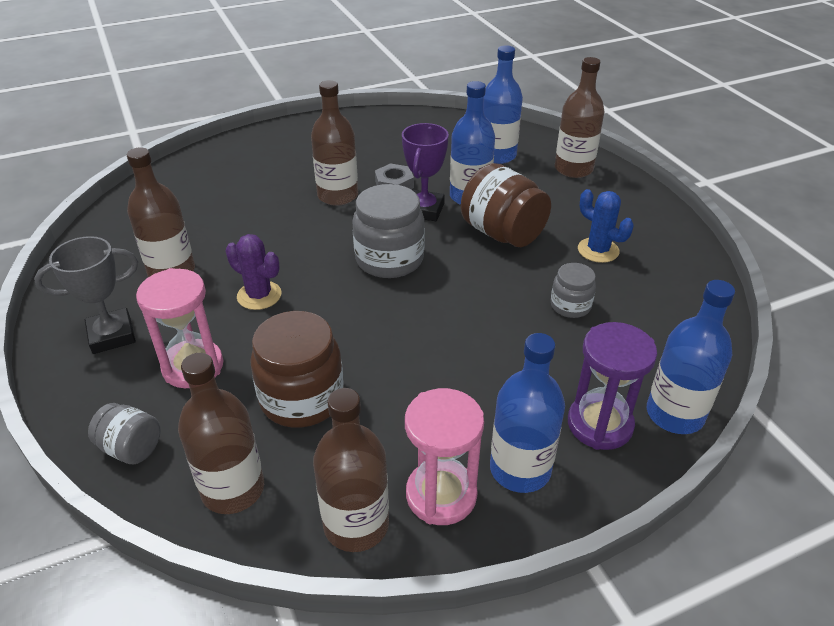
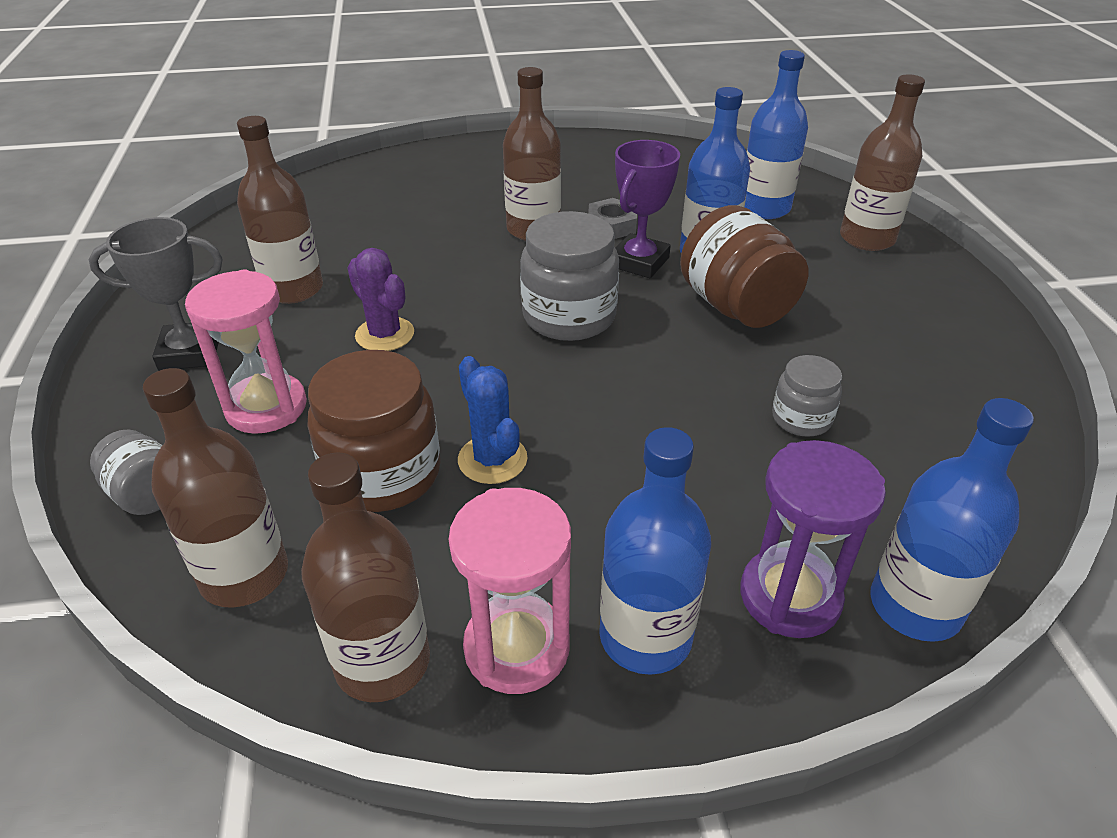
camera: 15 degrees right, 0 degrees up
blue cactus [578,189,634,263] -> blue cactus moved to [458,356,528,484]

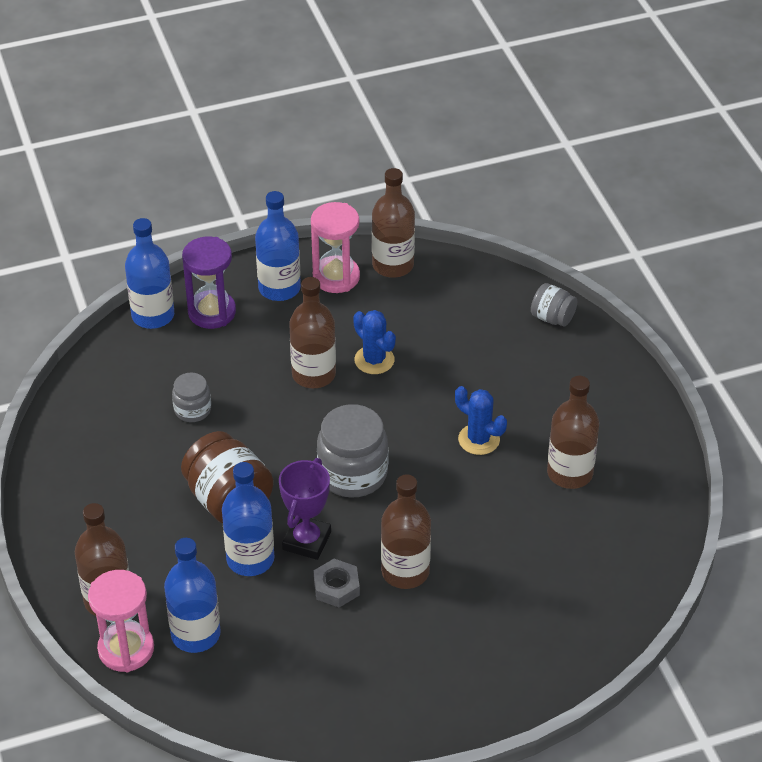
camera: 170 degrees right, 5 degrees up
grey trophy [89,217,223,371] -> none
brown bottle [143,368,288,608] -> brown bottle moved to [289,277,336,388]
pink hourglass [185,269,307,434] -> pink hourglass moved to [88,570,154,672]
brown jar [307,350,441,512] -> none
purple cactus [347,248,414,351] -> blue cactus [455,386,507,455]

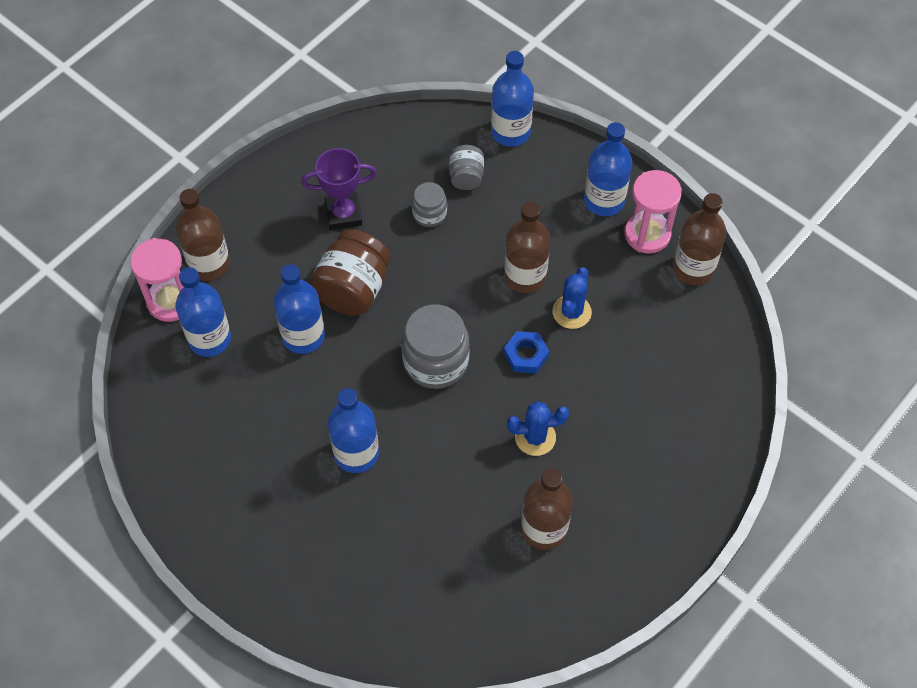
camera: 60 degrees right, 15 degrees up
purple hourglass [182,237,236,329] -> none
purple trophy [279,458,331,560] -> purple trophy moved to [301,148,377,230]
grey nut [314,559,360,608] -> none
brown bottle [381,474,431,589] -> blue bottle [328,388,379,473]
blue cactus [455,386,507,455] -> blue cactus turned 75 degrees clockwise [507,401,569,456]
grey jar [531,283,577,327] -> grey jar moved to [449,145,484,190]
none -> blue nut [504,331,549,373]

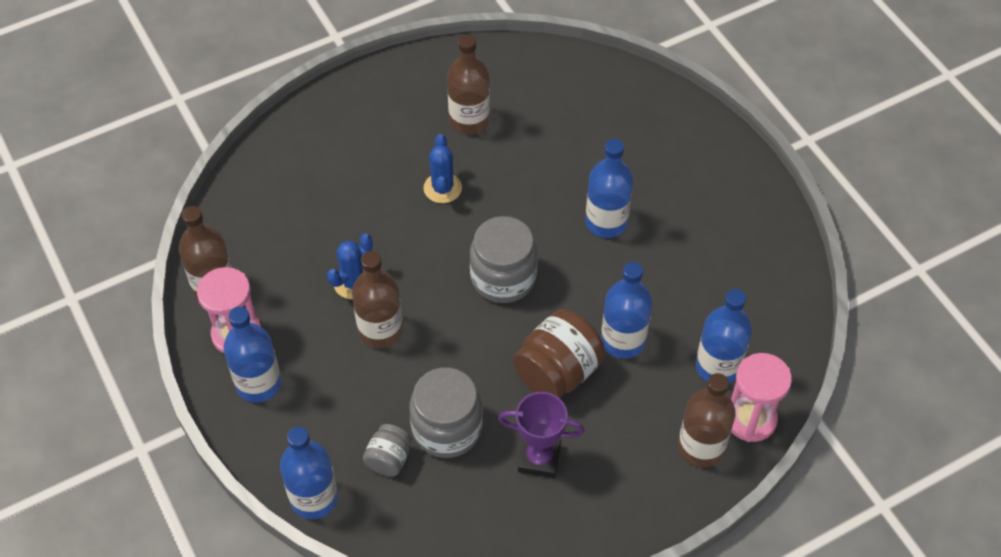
camera: 160 degrees left, 5 degrees down
grey jar [412,182,447,227] -> grey jar [409,367,483,458], size x1.81
blue nut [504,331,549,373] -> none
blue cactus [507,401,569,456] -> blue cactus turned 75 degrees clockwise [424,134,462,203]

